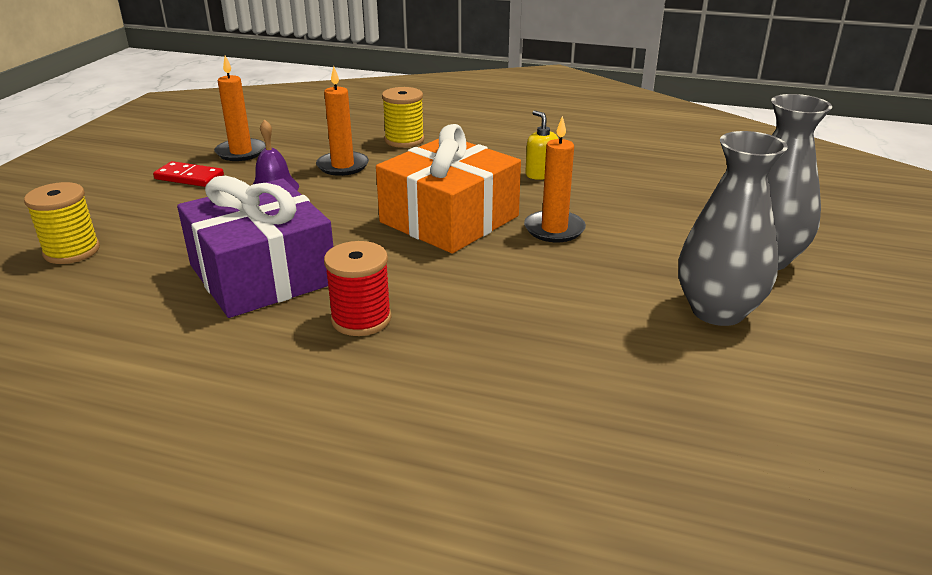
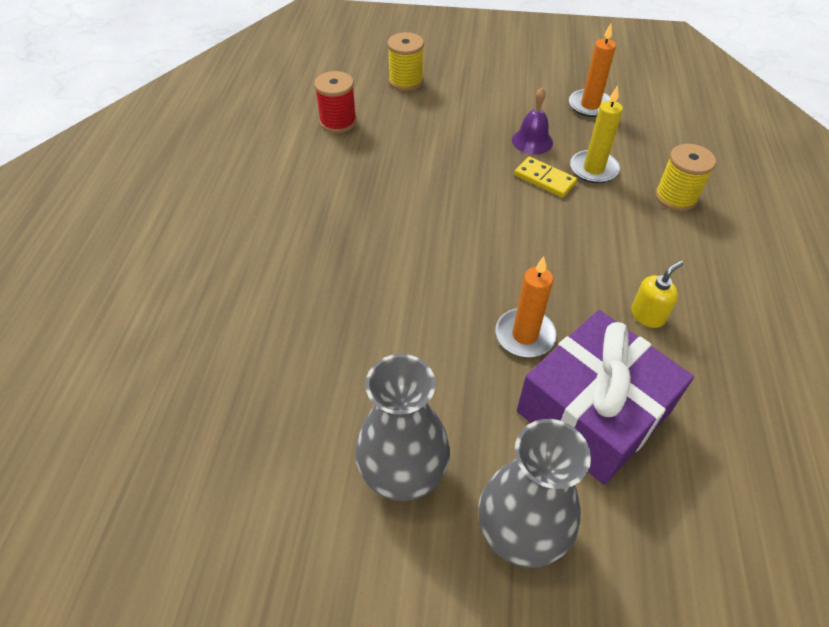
camera: 80 degrees right, 20 degrees up
red domino [153,161,224,187] -> none
purple gift [177,176,333,318] -> purple gift moved to [517,310,694,485]
orange candle [316,66,369,176] -> yellow candle [570,85,623,183]
red spool [324,241,392,336] -> red spool moved to [314,71,357,133]
orange gift [376,124,521,254] -> none
none -> yellow domino [514,157,577,198]

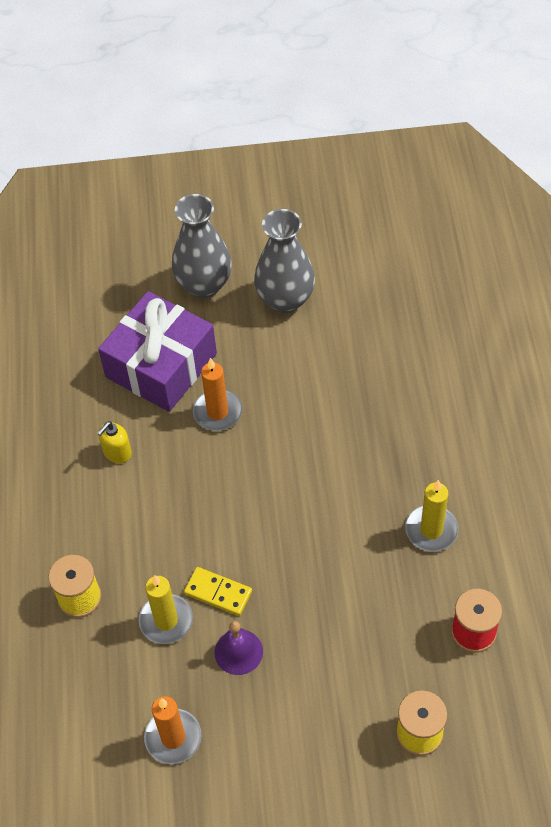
camera: 170 degrees right, 5 degrees up
none -> yellow candle [405,480,459,552]

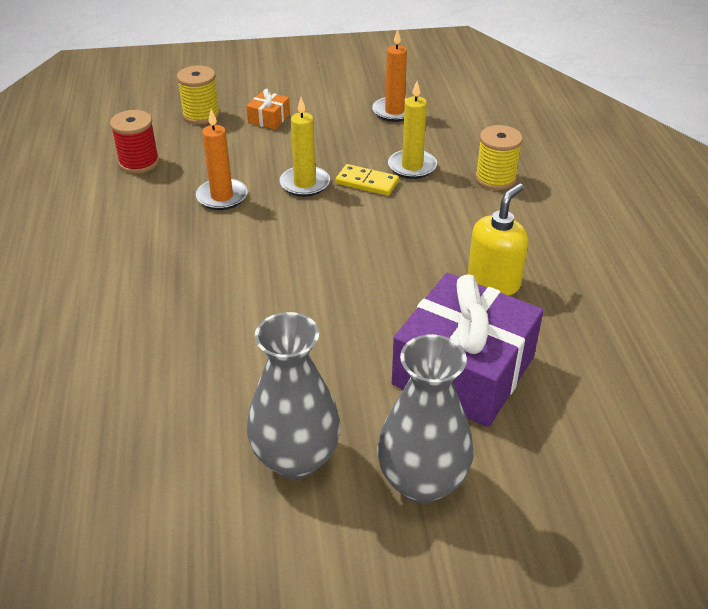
camera: 175 degrees right, 15 degrees down
yellow soap dispenser [97,421,132,463] -> yellow soap dispenser [468,183,529,296], size x1.54
orange candle [193,358,242,431] -> orange candle moved to [196,109,248,210]
purple bell [215,621,263,675] -> none
yellow candle [405,480,459,552] -> yellow candle moved to [280,97,330,197]
none -> orange gift [246,89,290,130]

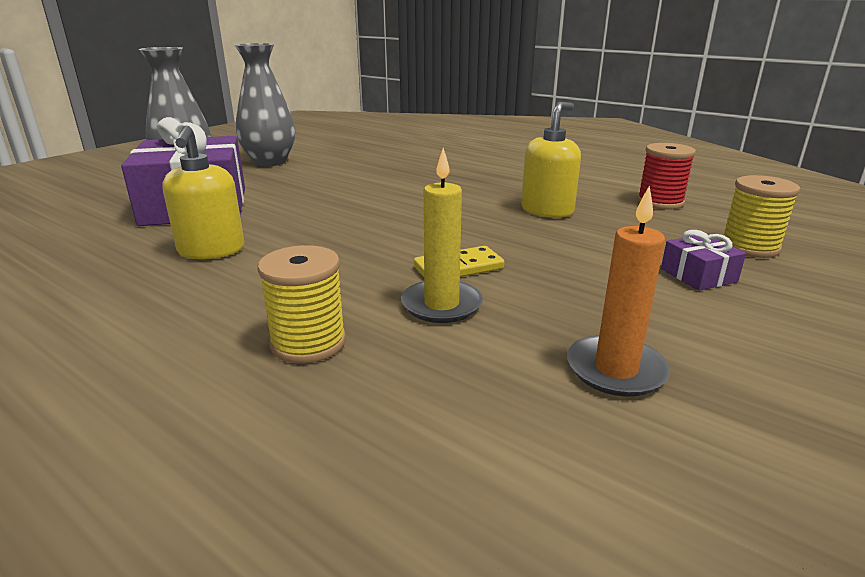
camera: 135 degrees right, 15 degrees down
orange candle [196,109,248,210] -> yellow soap dispenser [521,102,581,218]
orange gift [246,89,290,130] -> purple gift [661,230,746,291]
yellow candle [280,97,330,197] -> none

